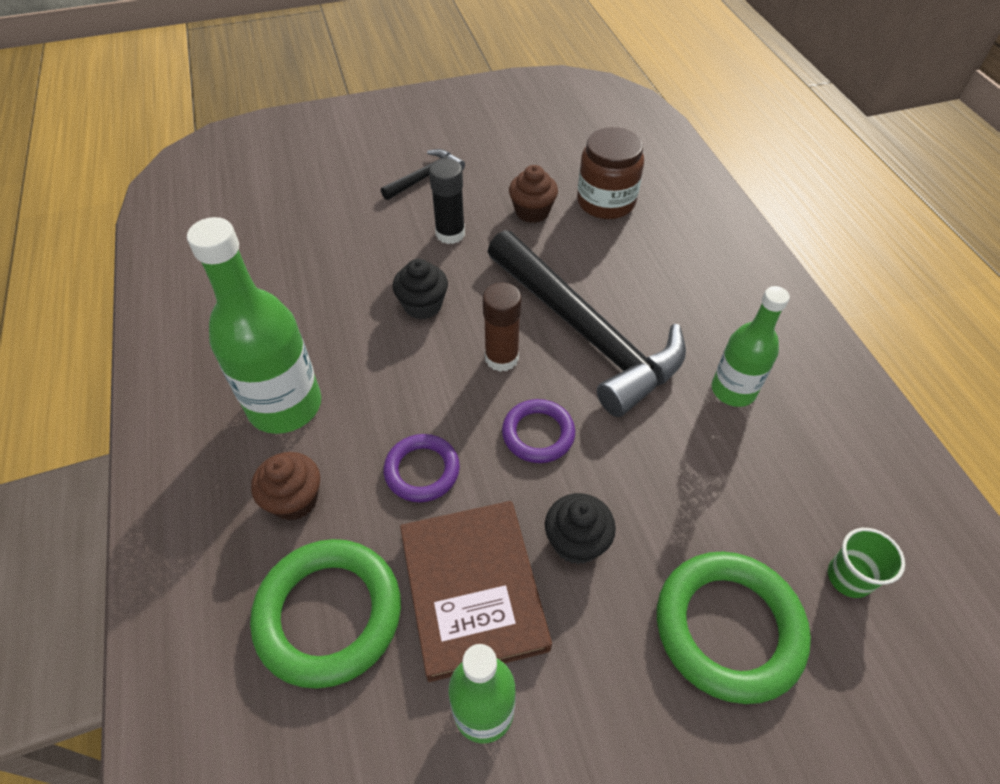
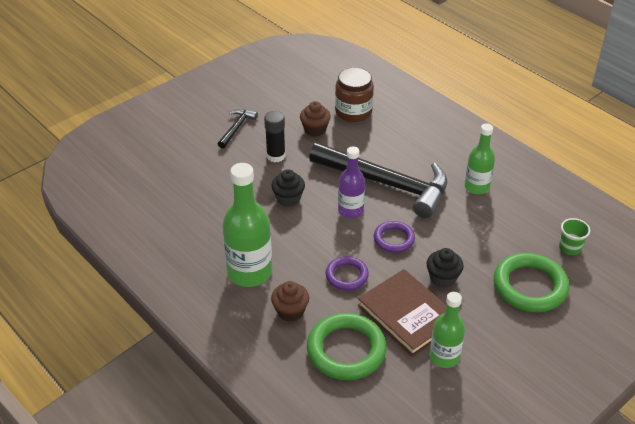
camera: 25 degrees left, 10 degrees down
brown glue stick [483,283,521,372] -> purple bottle [338,146,365,218]

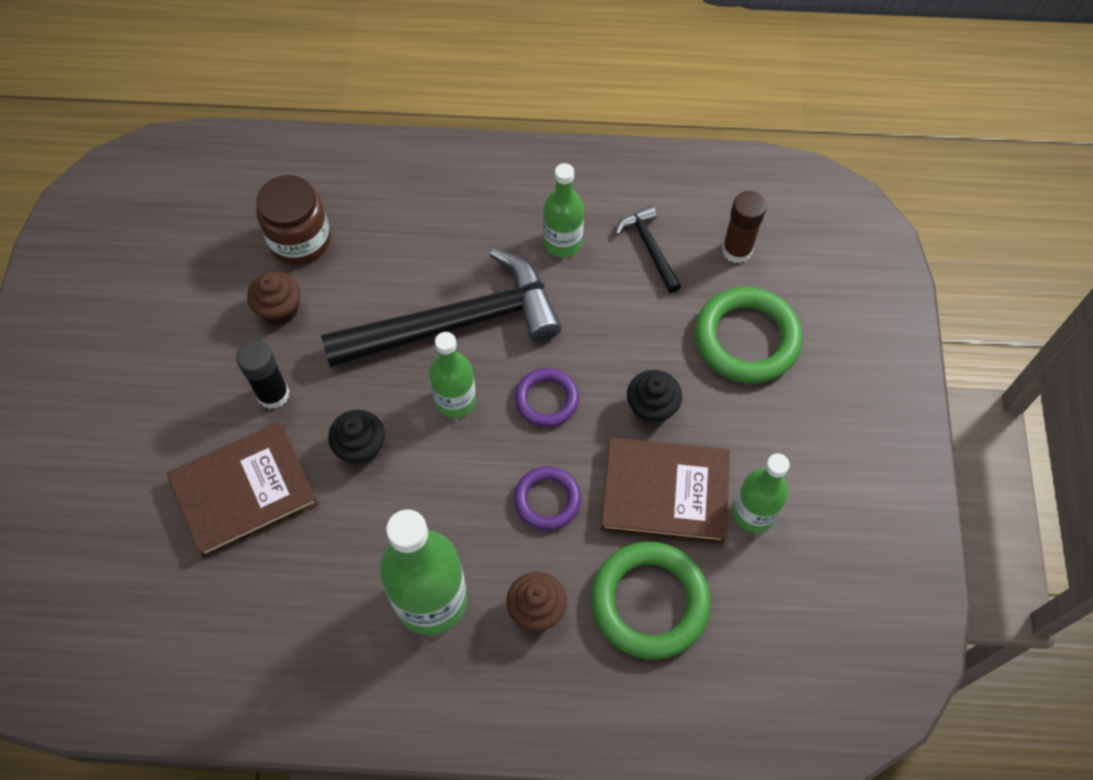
camera: 45 degrees left, 20 degrees up
black hammer [218,109,258,149] -> black hammer moved to [616,206,681,293]
purple bottle [338,146,365,218] -> green bottle [429,332,476,418]
green cup [559,218,590,255] -> brown glue stick [722,191,767,263]
none -> brown book [167,422,319,558]

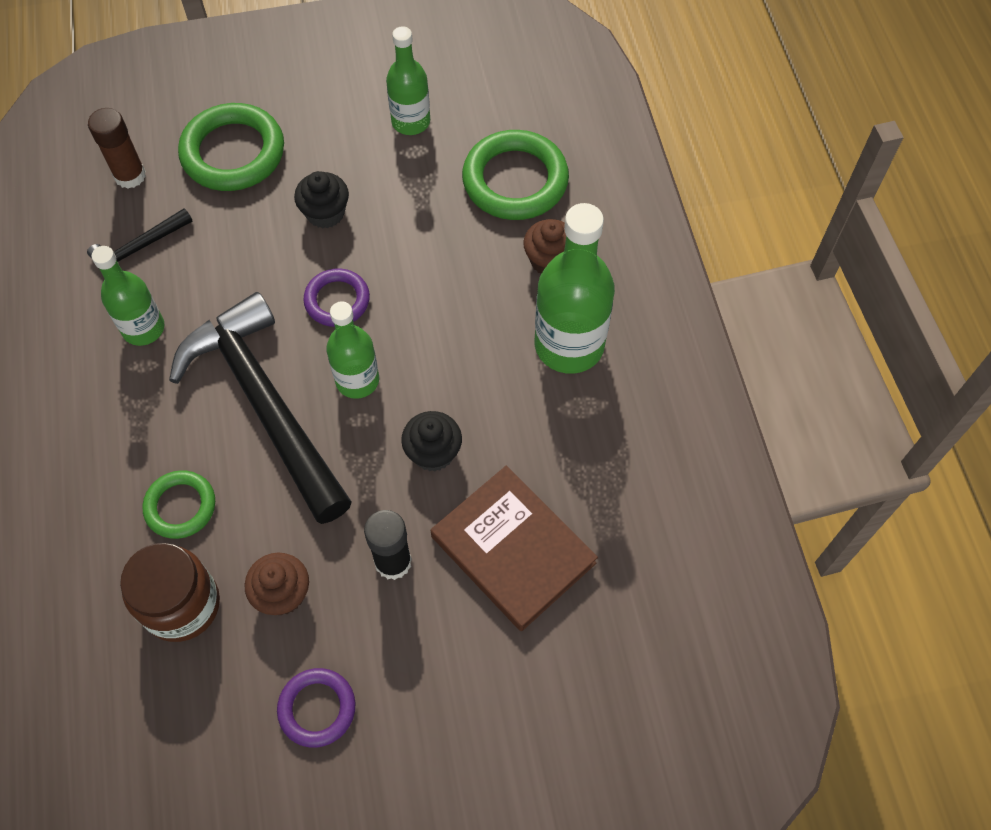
camera: 105 degrees left, 0 degrees up
purple ring [514,466,581,530] -> purple ring moved to [277,668,355,748]
brown book [601,437,730,544] -> none
none -> green ring [142,470,215,539]

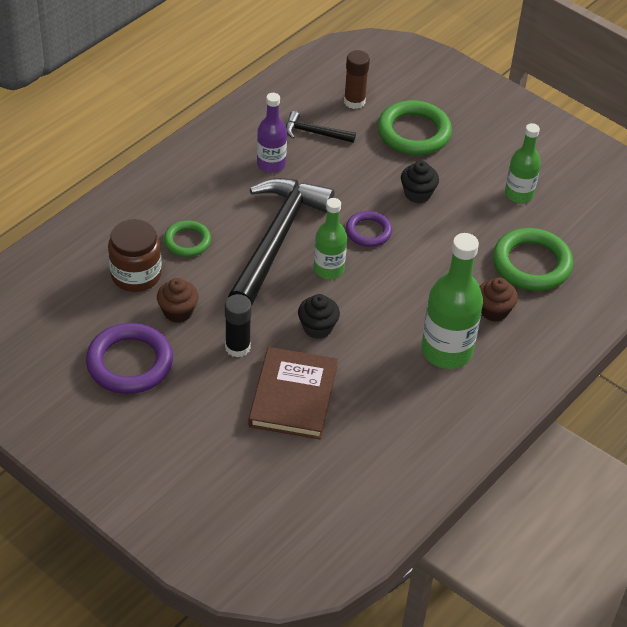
camera: 50 degrees right, 15 degrees down
green bottle [91,246,164,346] -> purple bottle [257,93,287,173]
purple ring [277,668,355,748] -> purple ring [86,323,173,394], size x1.70

